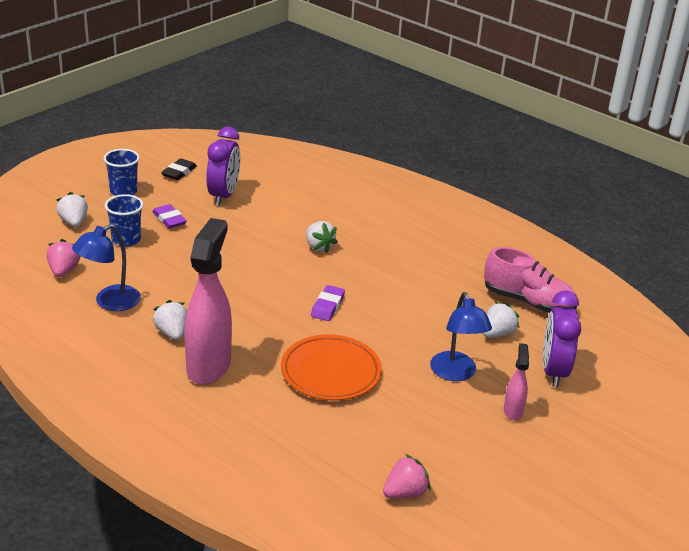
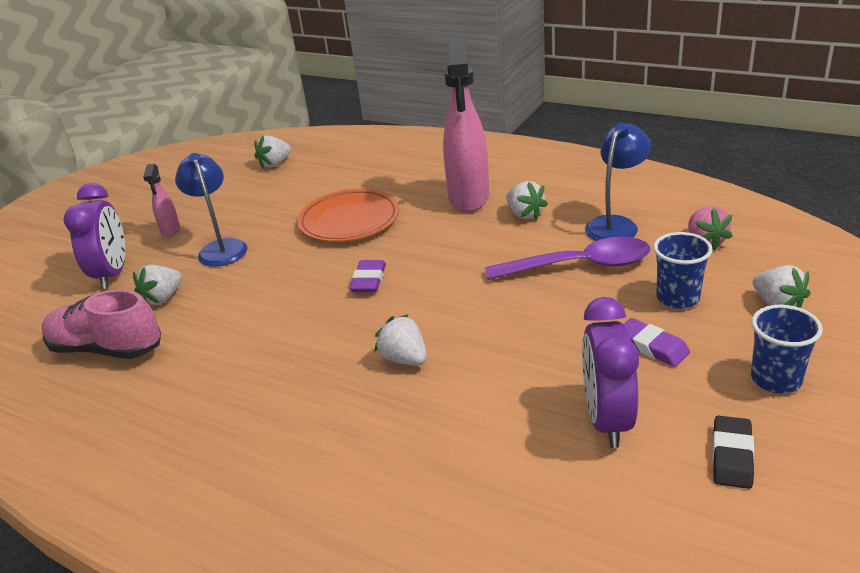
camera: 175 degrees right, 0 degrees up
pink strawberry [383,454,431,499] -> white strawberry [254,135,291,168]
none -> purple spoon [485,237,651,280]

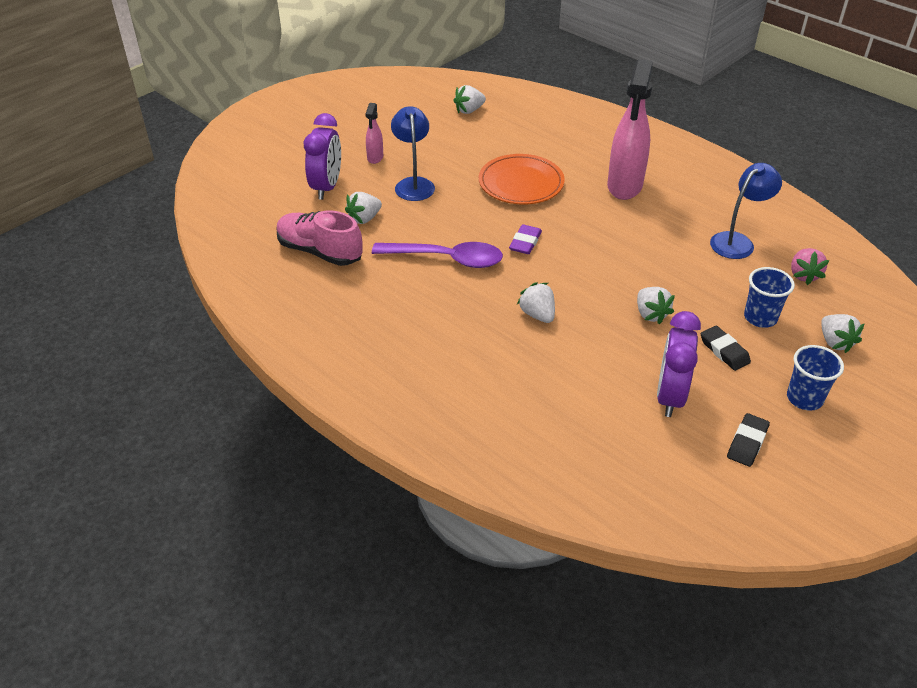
camera: 10 degrees right, 10 degrees up
purple spoon [485,237,651,280] -> purple spoon moved to [372,242,503,268]
white strawberry [506,181,548,220] -> white strawberry moved to [637,287,675,324]
purple eraser [624,318,690,367] -> black eraser [701,326,751,371]

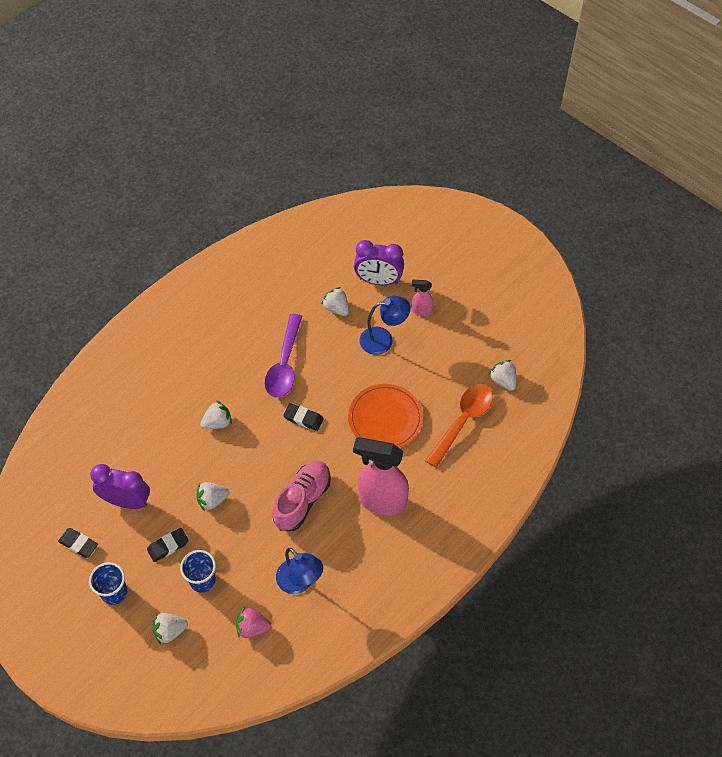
camera: 90 degrees right, 15 degrees up
pink shoe [277,210,363,266] -> pink shoe moved to [273,461,331,531]
purple eraser [509,225,542,254] -> black eraser [283,403,324,431]
none -> orange spoon [425,384,493,468]

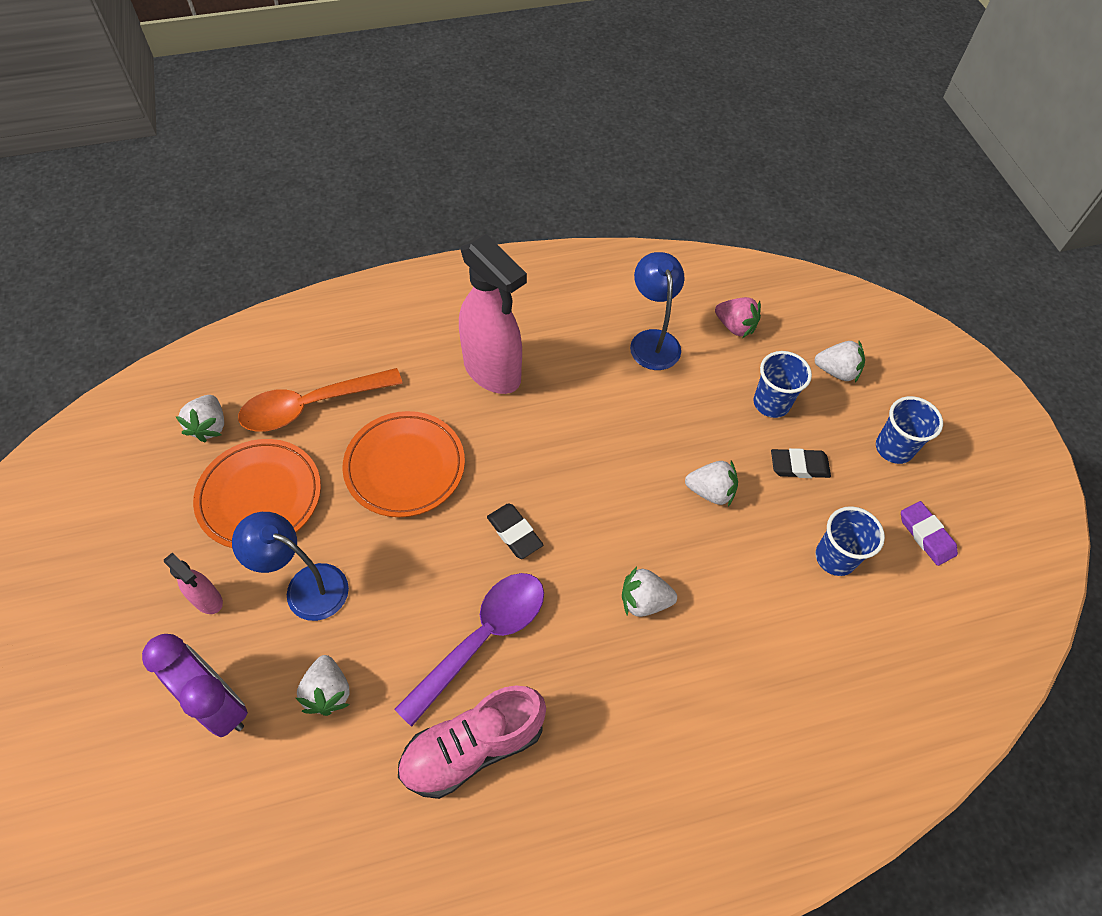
camera: 150 degrees left, 0 degrees up
black eraser [58,528,98,558] -> purple eraser [901,501,958,566]
purple clock [90,464,150,509] -> blue cup [816,506,885,576]
pink shoe [273,461,331,531] -> pink shoe moved to [398,685,546,799]
none -> orange plate [193,439,321,548]

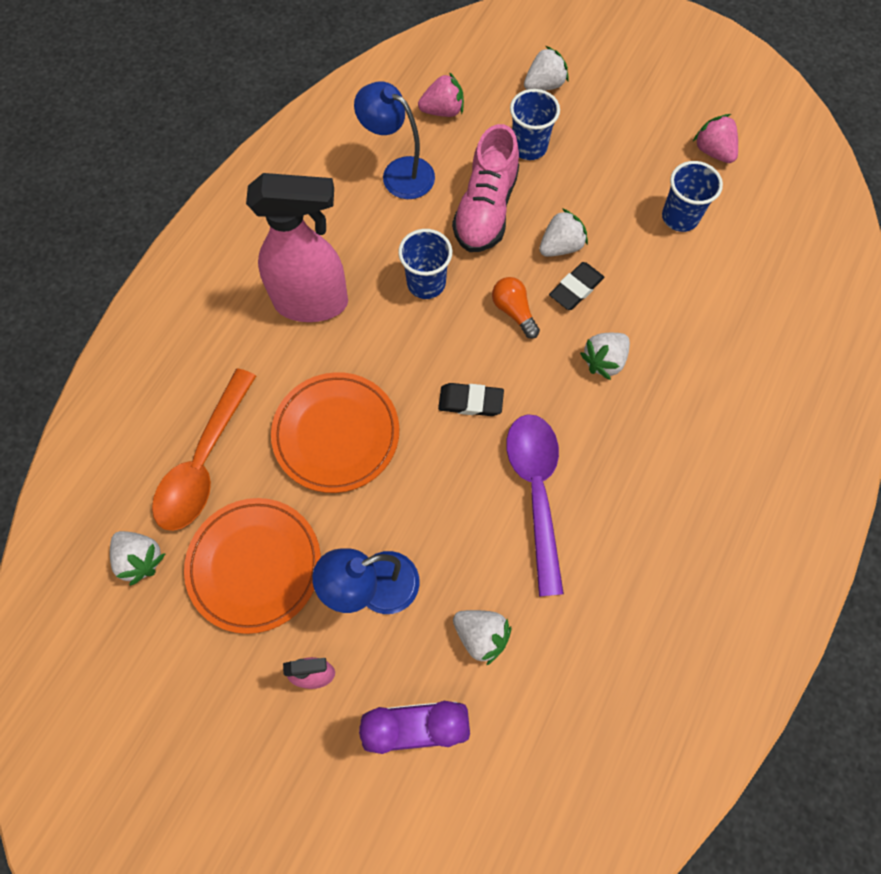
camera: 45 degrees left, 10 degrees up
pink shoe [398,685,546,799] -> pink shoe moved to [452,124,519,252]
black eraser [771,448,831,478] -> black eraser moved to [549,262,604,310]
blue cup [876,396,943,464] -> blue cup moved to [398,229,452,299]
purple eraser [901,501,958,566] -> pink strawberry [693,114,738,163]
none -> orange light bulb [492,277,540,339]

